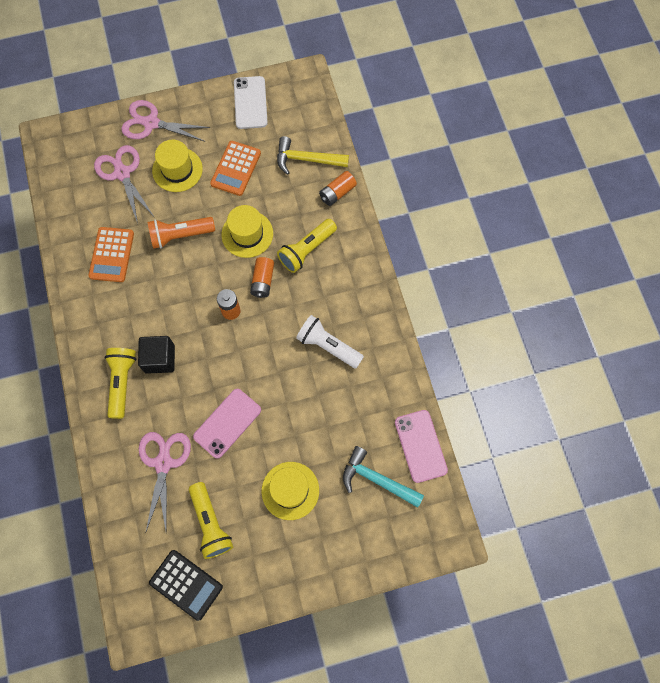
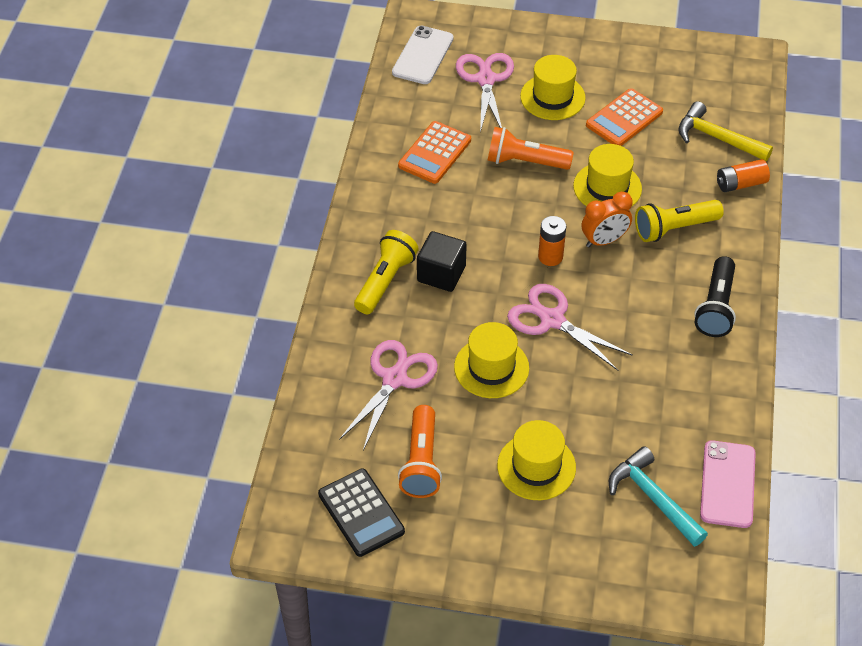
camera: 25 degrees right, 20 degrees down
pink scissors [121,100,210,141] -> pink scissors moved to [507,284,633,370]
yellow flashlight [189,482,233,559] -> orange flashlight [398,405,442,498]
pink phone [193,389,261,459] -> yellow hat [454,322,529,398]
white phone [234,76,268,129] -> white phone moved to [392,26,454,84]
orange battery [250,257,274,298] -> orange clock [582,192,632,247]
white flashlight [296,315,364,369] -> none
none -> black flashlight [694,256,736,337]

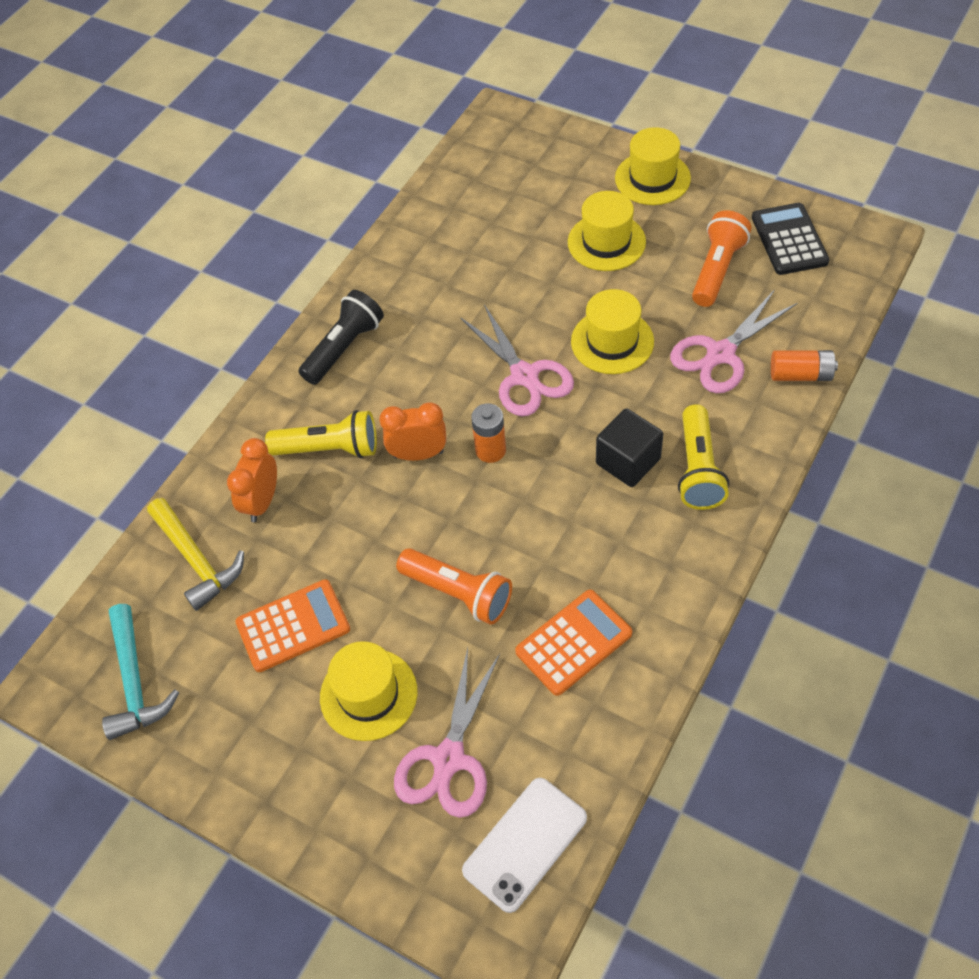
camera: 155 degrees left, 5 degrees up
yellow flashlight [354,230,419,314] -> yellow flashlight turned 45 degrees counterclockwise [678,404,729,510]
yellow hat [573,144,642,206] -> yellow hat moved to [615,127,691,205]
turquoise hammer [609,446,708,547] -> turquoise hammer moved to [102,604,179,740]
pink phone [700,441,756,528] -> none
orange battery [717,159,770,192] -> orange battery moved to [771,350,838,381]
none -> orange clock [227,438,277,522]

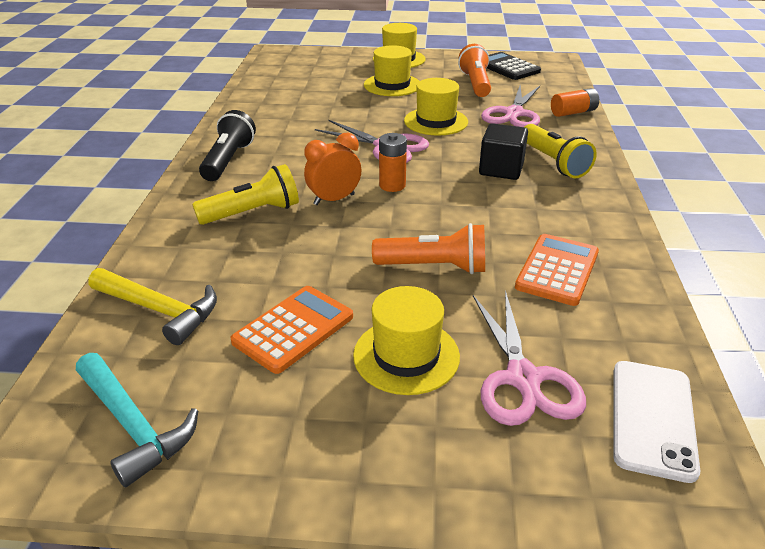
camera: 30 degrees left, 20 degrees down
orange clock [227,438,277,522] -> none

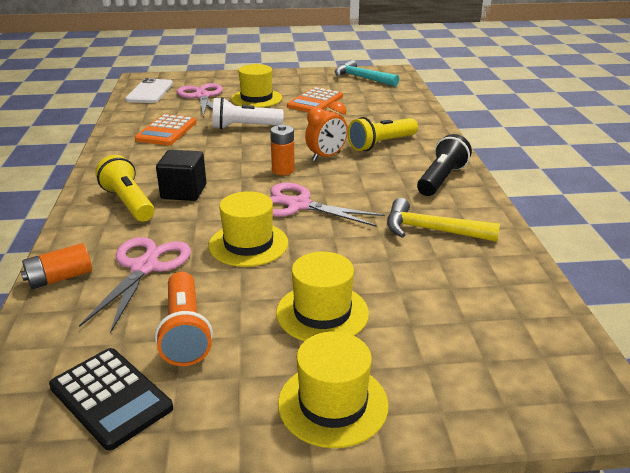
camera: 170 degrees right, 5 degrees down
yellow hammer [88,268,217,345] -> yellow hammer moved to [387,198,500,242]
black flashlight [199,110,256,181] -> black flashlight turned 150 degrees counterclockwise [417,134,472,196]
orange flashlight [372,223,485,274] -> white flashlight [212,97,284,129]

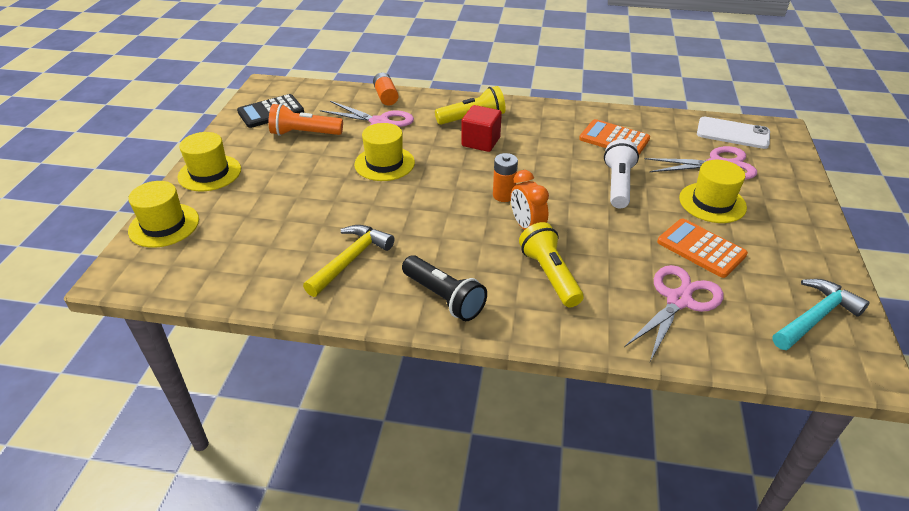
camera: 105 degrees right, 10 degrees up
black cube [156,150,206,201] -> red cube [461,105,502,152]
pink scissors [269,183,385,227] -> pink scissors moved to [624,265,724,361]
yellow hat [276,252,369,341] -> yellow hat moved to [128,181,199,248]

